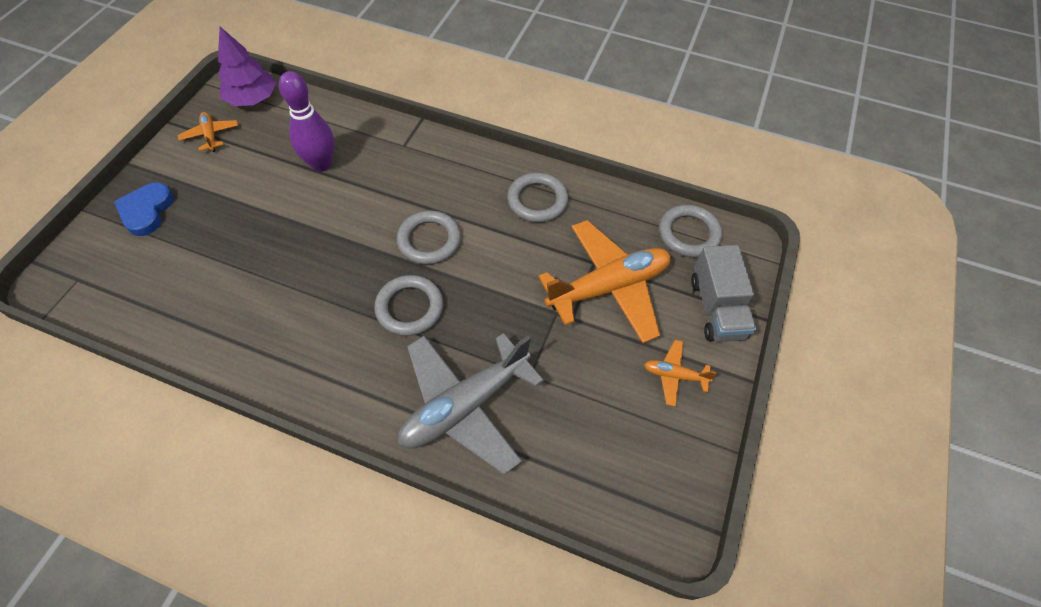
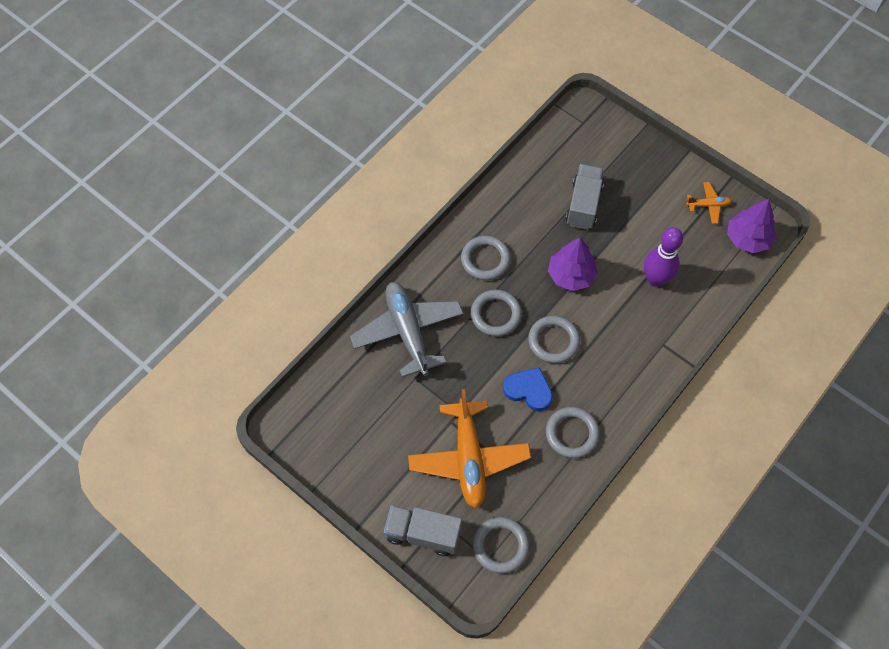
camera: 110 degrees right, 5 degrees up
blue heart [114,183,174,236] -> blue heart moved to [503,367,553,411]
orange plane [644,340,717,407] -> none
none -> grey ring [461,236,511,280]
none -> purple tree [548,237,598,291]
none -> grey truck [566,164,604,230]

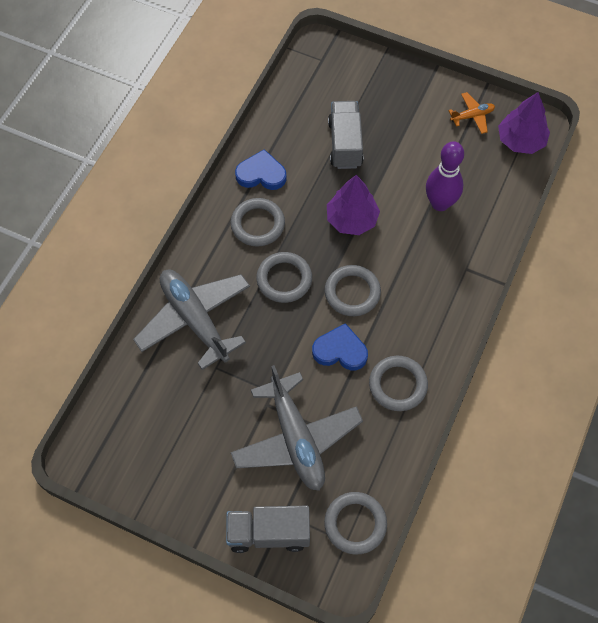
camera: 15 degrees left, 0 degrees up
orange plane [408,389,531,508] -> grey plane [231,365,363,491]
none -> blue heart [235,149,287,190]

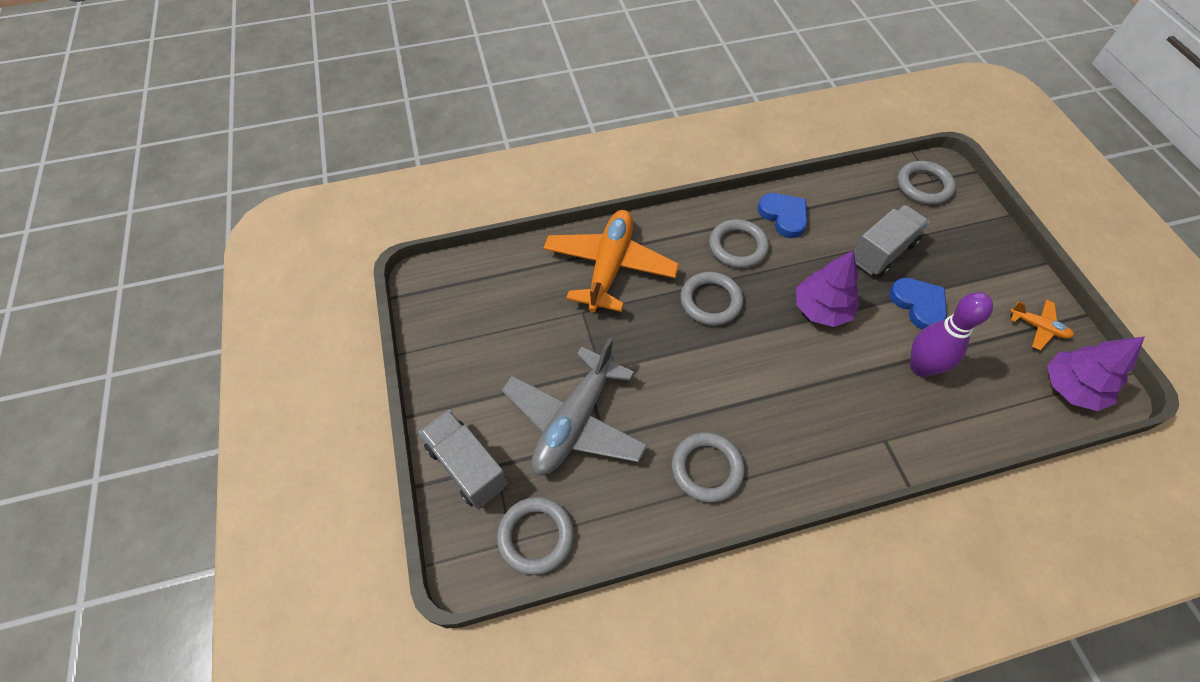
camera: 50 degrees right, 5 degrees down
grey plane [133,270,250,370] -> orange plane [543,210,679,312]
blue heart [312,323,368,370] -> blue heart moved to [889,278,947,330]
grey ring [325,265,381,316] -> grey ring moved to [897,161,956,205]

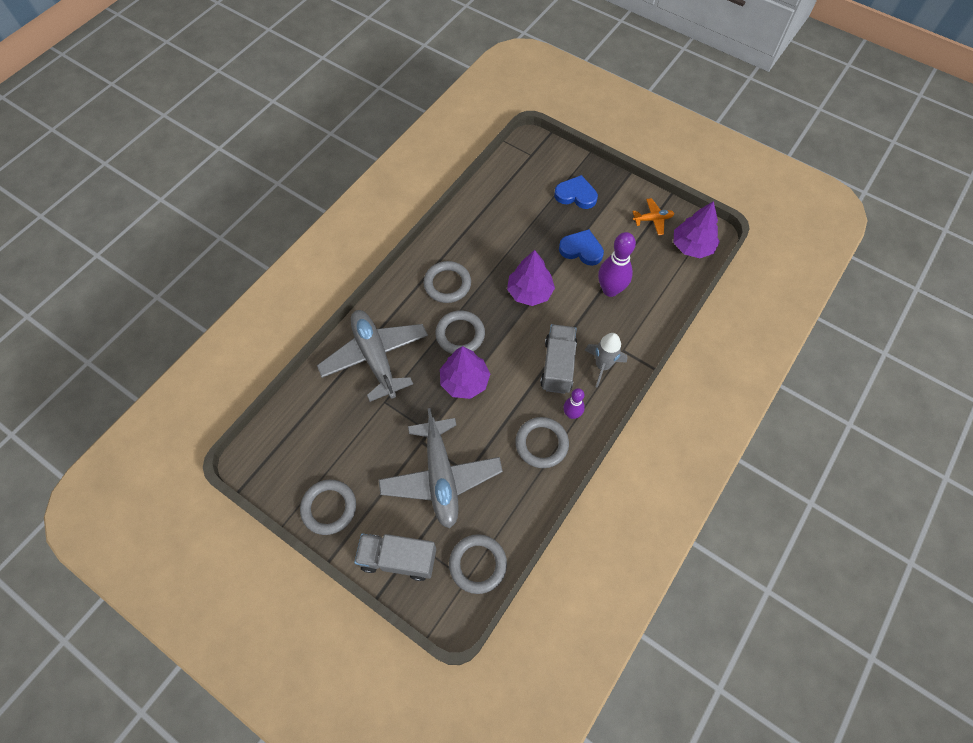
camera: 40 degrees left, 5 degrees up
orange plane [543,210,679,312] -> grey plane [317,310,428,402]
blue heart [757,193,807,238] -> blue heart moved to [554,175,598,209]
grey truck [854,205,930,277] -> grey truck moved to [540,324,577,394]
grey ring [897,161,956,205] -> grey ring moved to [300,480,356,535]
none -> purple tree [440,346,490,399]
none -> purple bowling pin [563,388,585,419]
none -> grey rocket [585,333,628,388]

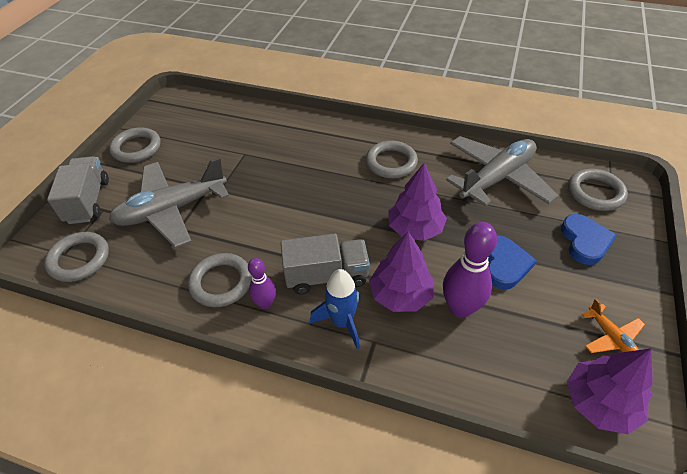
camera: 75 degrees right, 15 degrees down
grey plane [317,310,428,402] -> grey plane moved to [446,136,559,207]
grey ring [435,310,485,354] -> grey ring moved to [568,169,628,211]
purple tree [440,346,490,399] -> purple tree moved to [369,231,434,312]
grey rocket [585,333,628,388] -> blue rocket [310,269,361,349]

